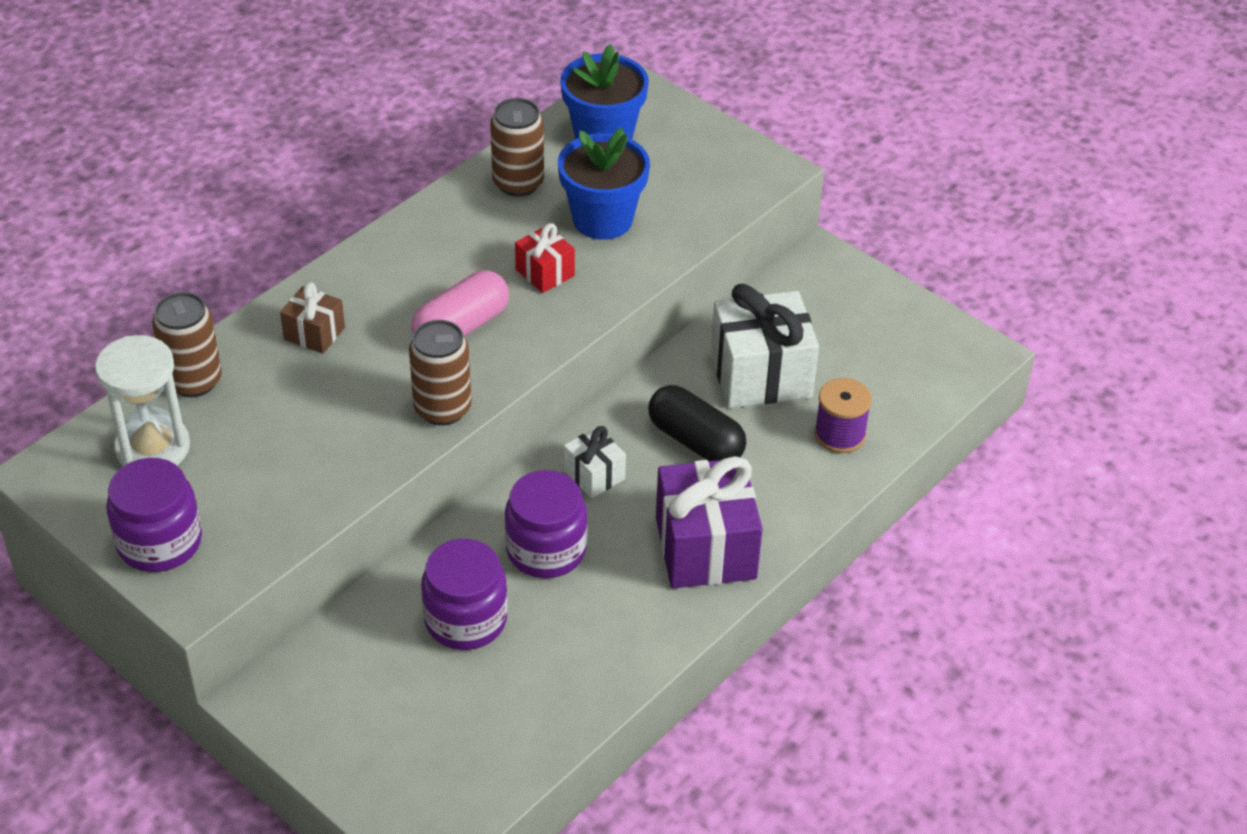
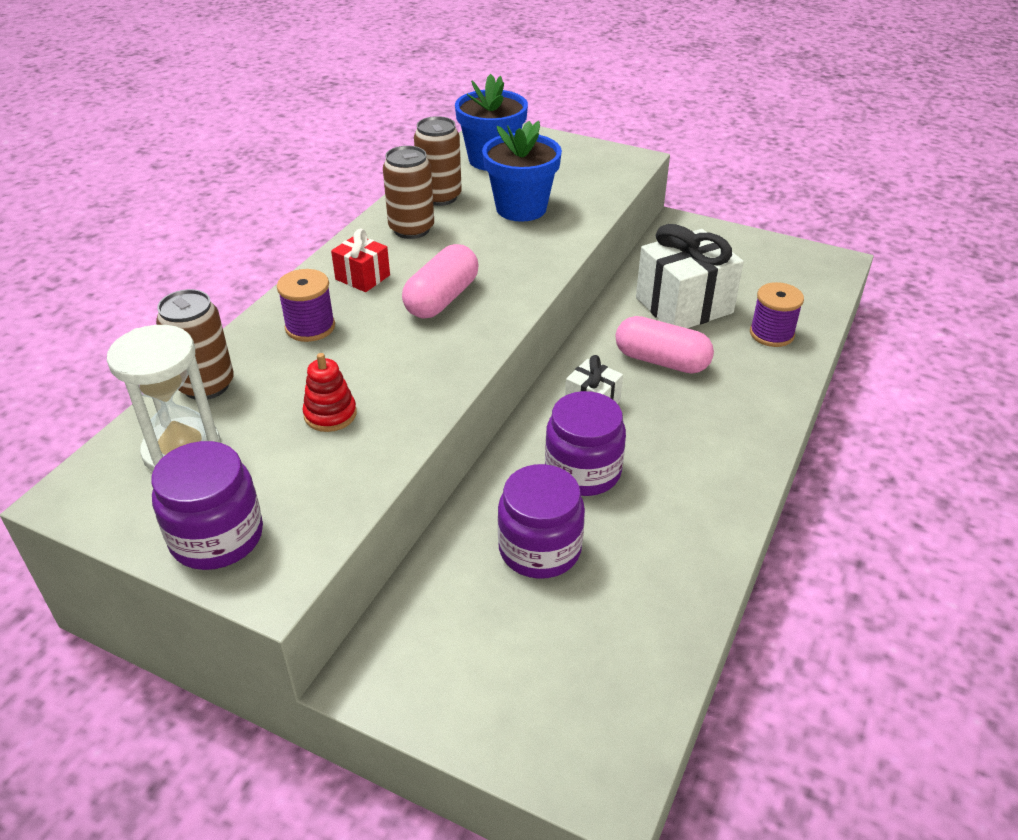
camera: 15 degrees left, 5 degrees down
brown gift [280,282,345,354] -> purple spool [277,269,335,342]
brown can [409,320,472,426] -> brown can moved to [383,146,434,239]
red gift [515,223,575,293] -> red gift moved to [331,229,390,292]
black capsule [648,385,746,461] -> pink capsule [616,316,714,374]
purple gift [656,456,763,588] -> none
none -> red stacking toy [302,353,357,432]

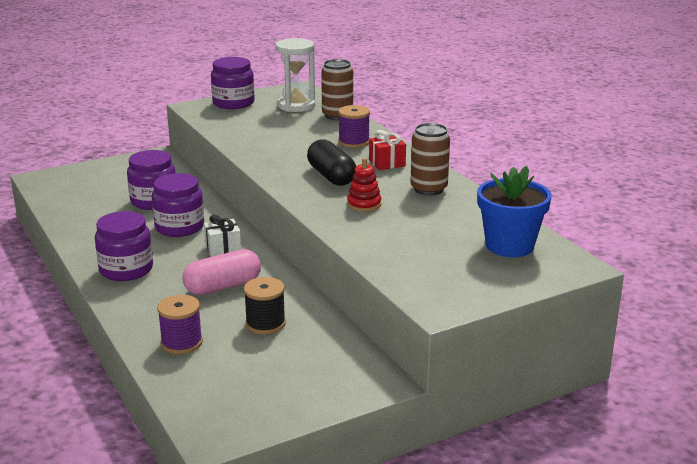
camera: 125 degrees right, 15 degrees down
red stacking toy [302,353,357,432] -> red stacking toy moved to [347,158,381,212]
pink capsule [402,244,479,319] -> black capsule [307,139,356,186]
brown can [414,116,462,206] -> none
blue flower pot [482,121,562,222] -> none
white gift [636,224,744,328] -> black spool [244,277,286,334]
none -> purple jar [95,211,153,281]

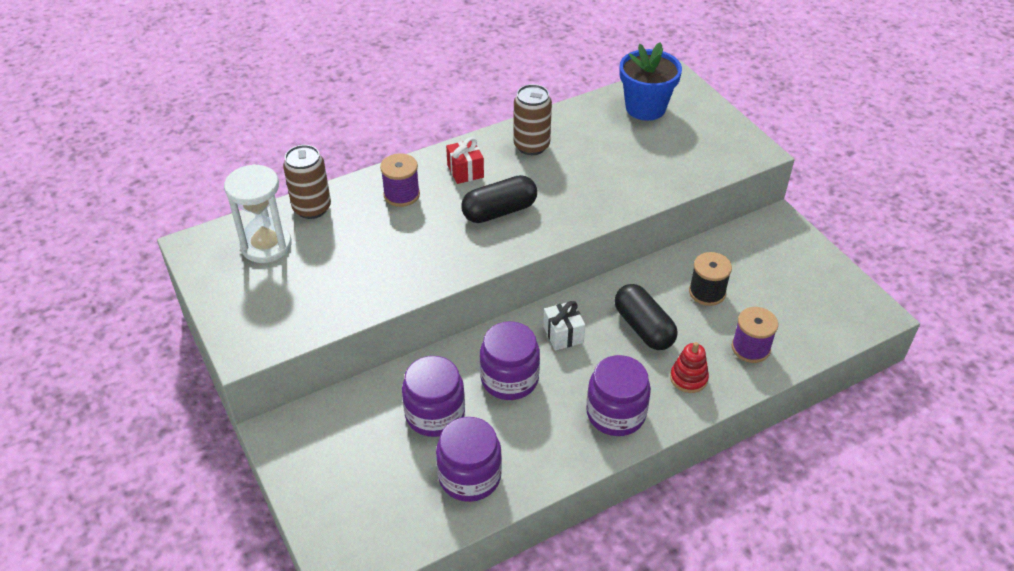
camera: 90 degrees left, 20 degrees up
pink capsule [182,249,261,295] -> black capsule [614,284,678,350]
purple jar [211,57,255,109] -> purple jar moved to [436,417,502,502]
red stacking toy [347,158,381,212] -> red stacking toy moved to [670,342,709,393]

